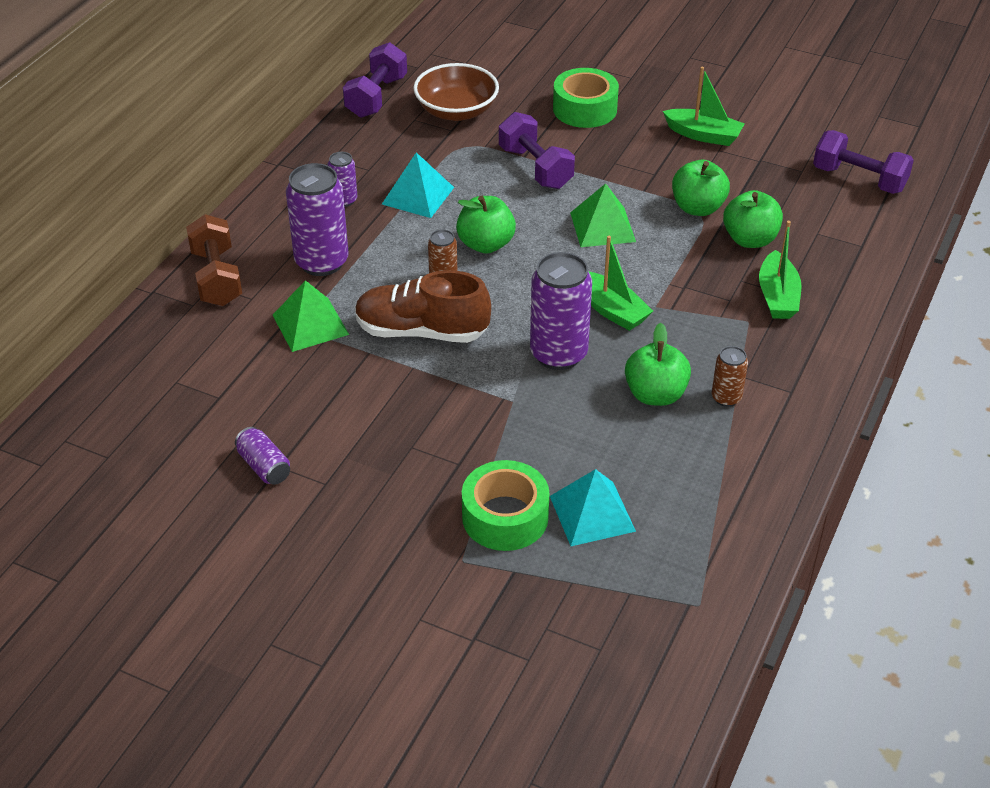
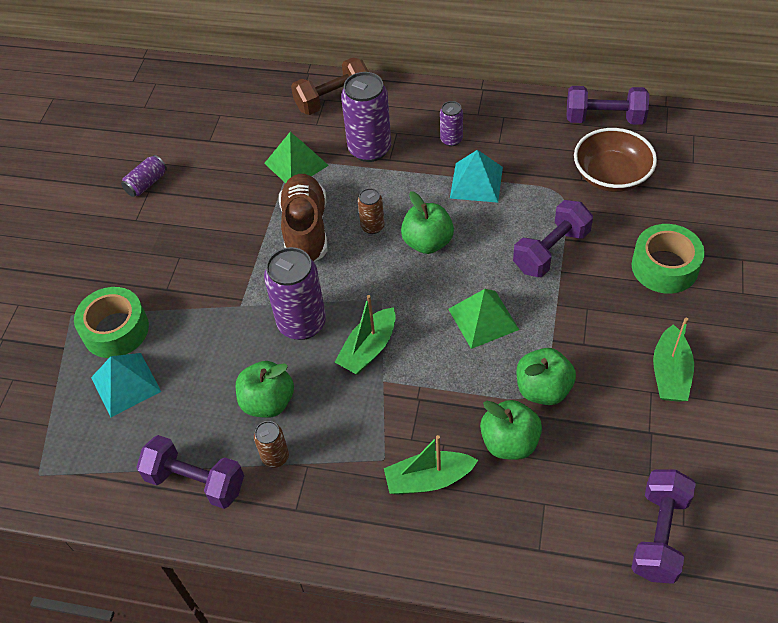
camera: 80 degrees right, 10 degrees up
none -> purple dumbbell [136,435,244,509]

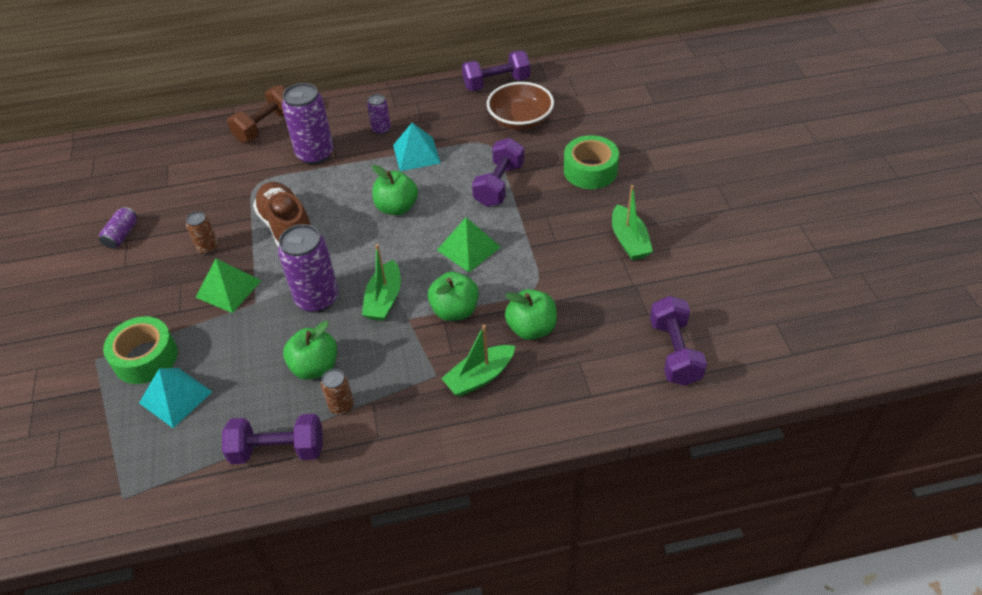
camera: 25 degrees left, 5 degrees down
green pyramid [264,132,329,183] -> green pyramid moved to [195,259,261,313]
brown can [358,188,385,234] -> brown can moved to [186,211,218,254]
green apple [517,348,576,405] -> green apple moved to [428,272,479,321]

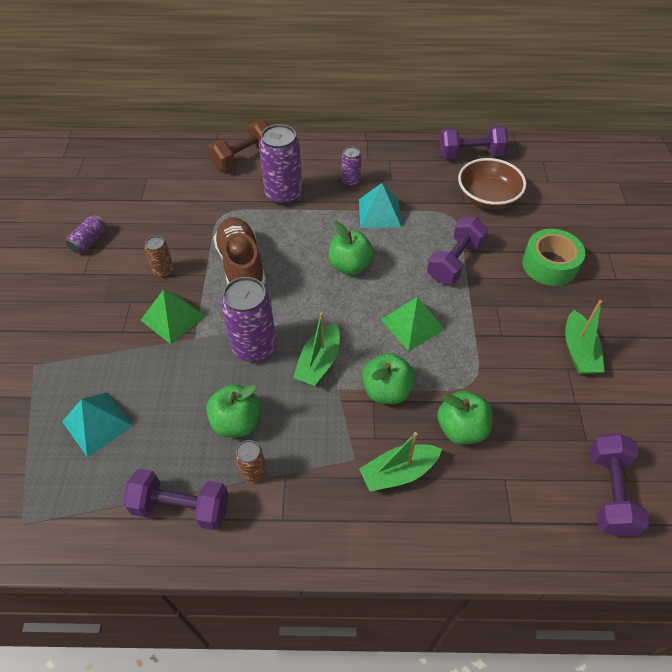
camera: 10 degrees right, 5 degrees up
green tape [103,316,178,384] -> none

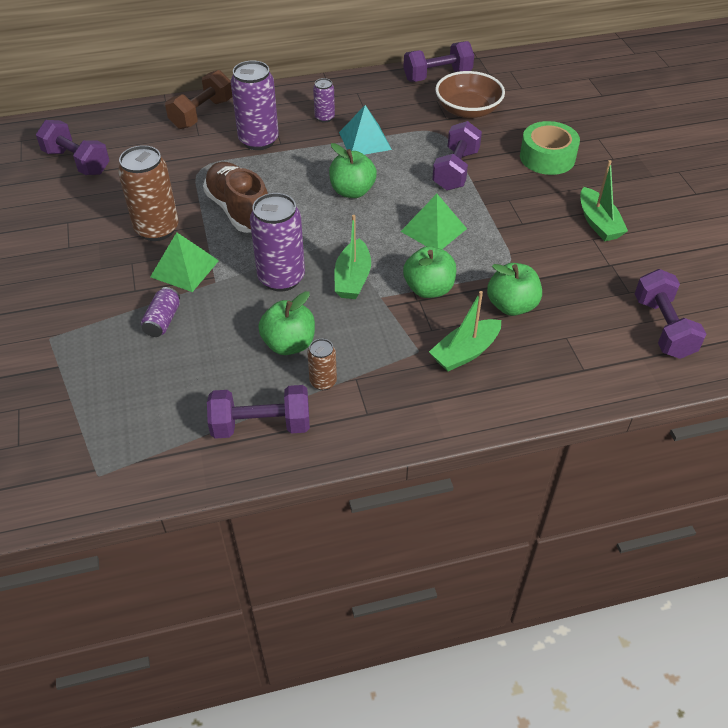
camera: 15 degrees left, 5 degrees down
turquoise pyramid [62,392,133,457] -> none
purple can [66,215,106,254] -> purple can moved to [141,287,180,337]
brown can [145,236,174,277] -> brown can [118,145,179,241], size x1.94
none -> purple dumbbell [36,120,110,175]

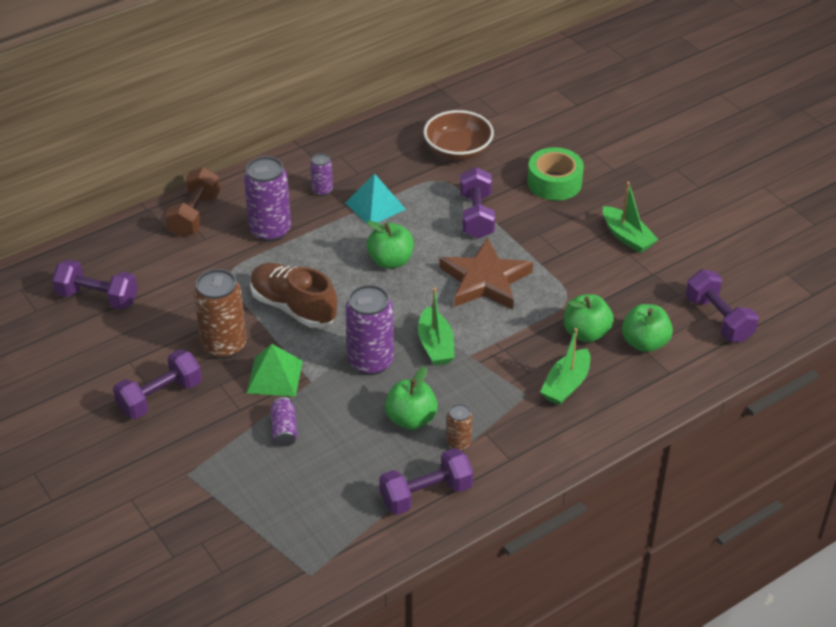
camera: 20 degrees left, 5 degrees down
green pyramid [400,194,467,249] -> brown star [439,238,533,310]
purple dumbbell [403,41,474,82] -> purple dumbbell moved to [113,349,202,419]
green apple [403,246,456,298] -> green apple moved to [622,304,673,352]

